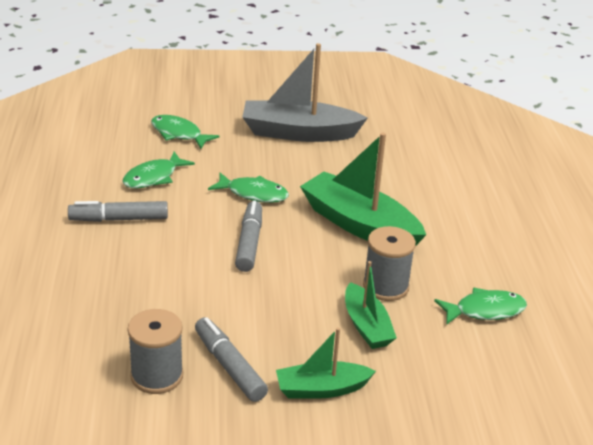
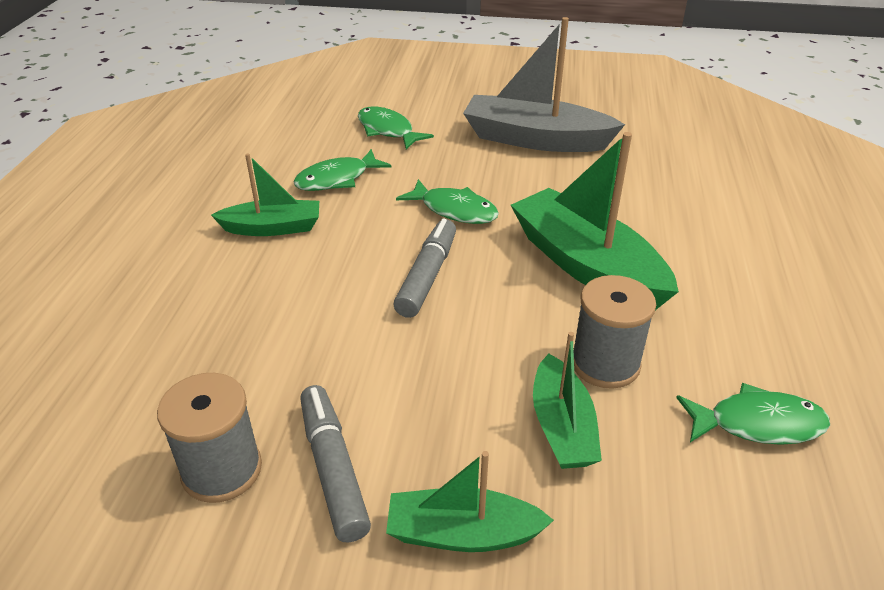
camera: 15 degrees right, 5 degrees up
grey marker [68,201,168,222] -> green boat [211,153,319,236]

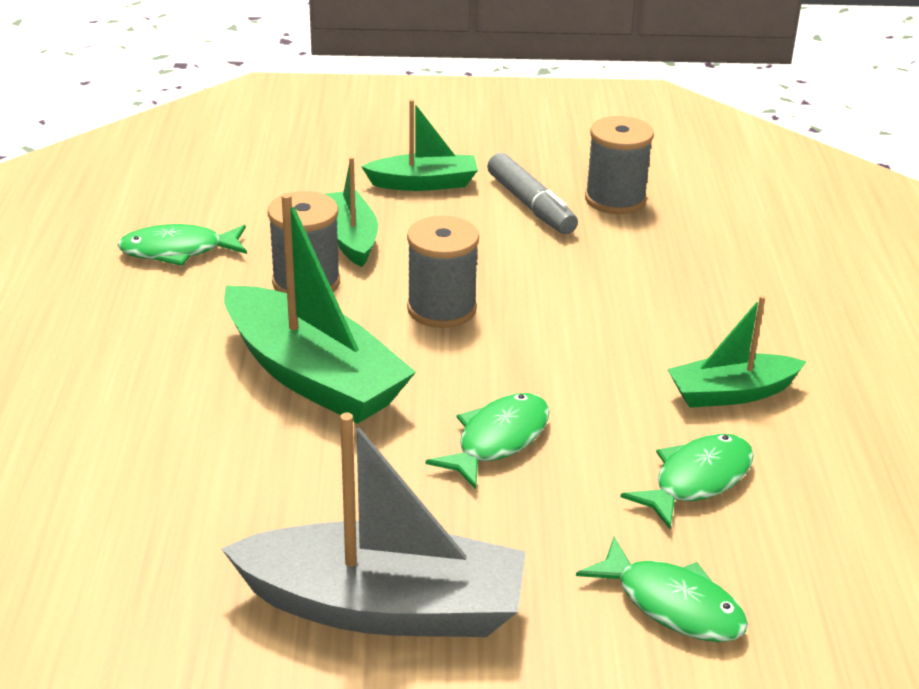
camera: 170 degrees right, 5 degrees down
grey marker [393,219,456,318] -> none
green fish [396,179,499,224] -> green fish turned 105 degrees clockwise [425,393,550,489]
none -> grey spool [407,216,479,328]

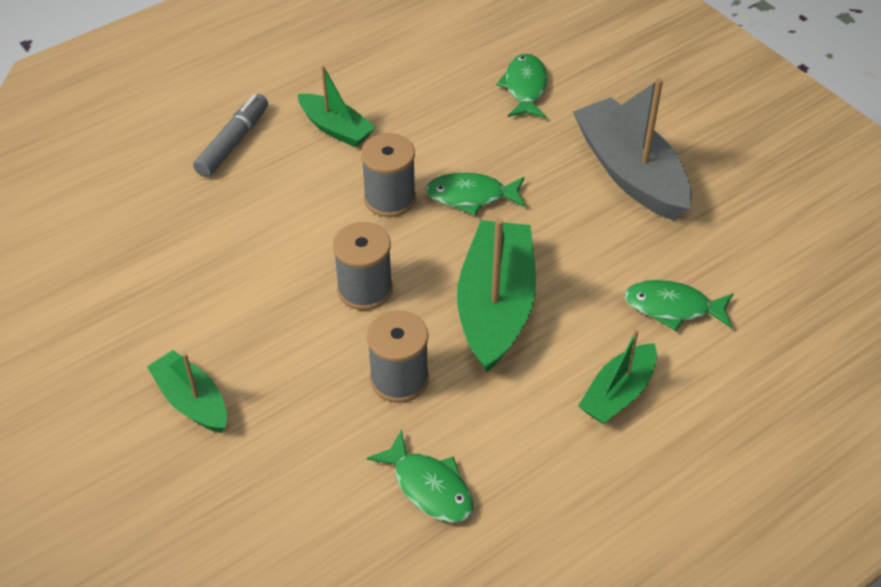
camera: 125 degrees left, 15 degrees up
green boat [325,157,378,267] -> green boat moved to [578,329,657,424]
grey marker [487,153,578,234] -> grey marker moved to [193,94,268,177]
grey spool [585,116,654,214] -> grey spool moved to [361,133,416,217]
green fish [620,434,754,529] -> green fish moved to [624,280,734,331]

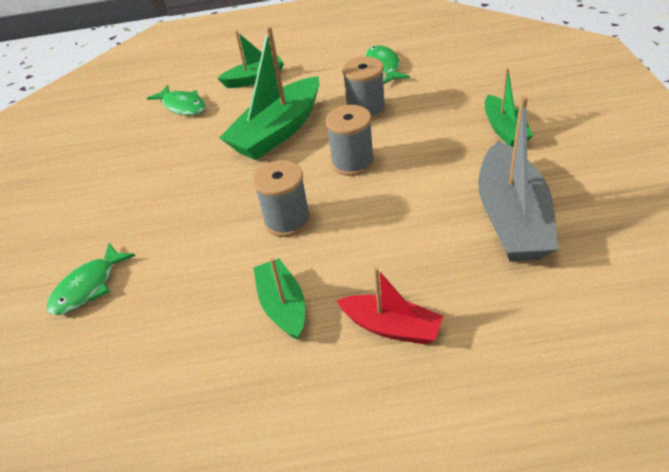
camera: 145 degrees left, 5 degrees down
grey marker [193,94,268,177] -> red boat [336,267,444,345]
green fish [425,173,526,215] -> none
grey boat [573,78,692,221] -> grey boat moved to [478,96,559,262]

